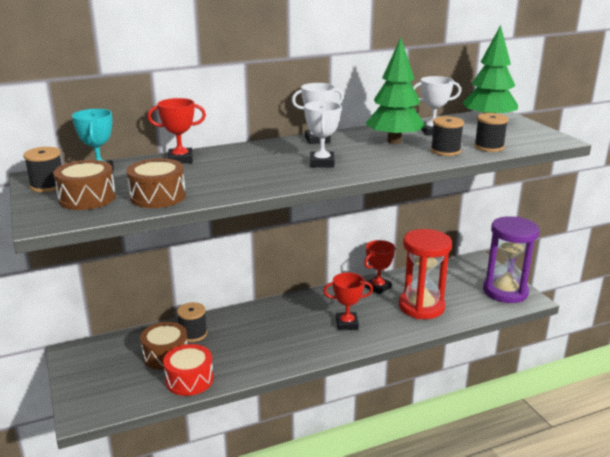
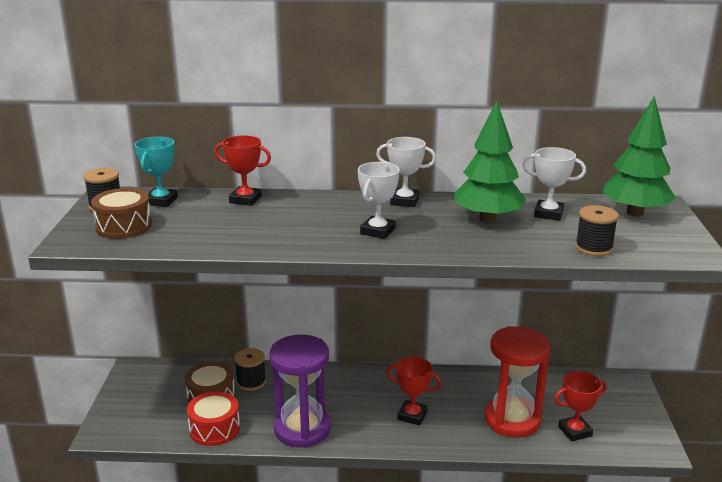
camera: 25 degrees right, 0 degrees up
brown drum [126,158,186,208] -> none
red trophy [364,240,395,294] -> red trophy moved to [554,371,607,441]
black spool [431,116,464,156] -> none
purple hourglass [483,216,540,303] -> purple hourglass moved to [269,335,331,448]

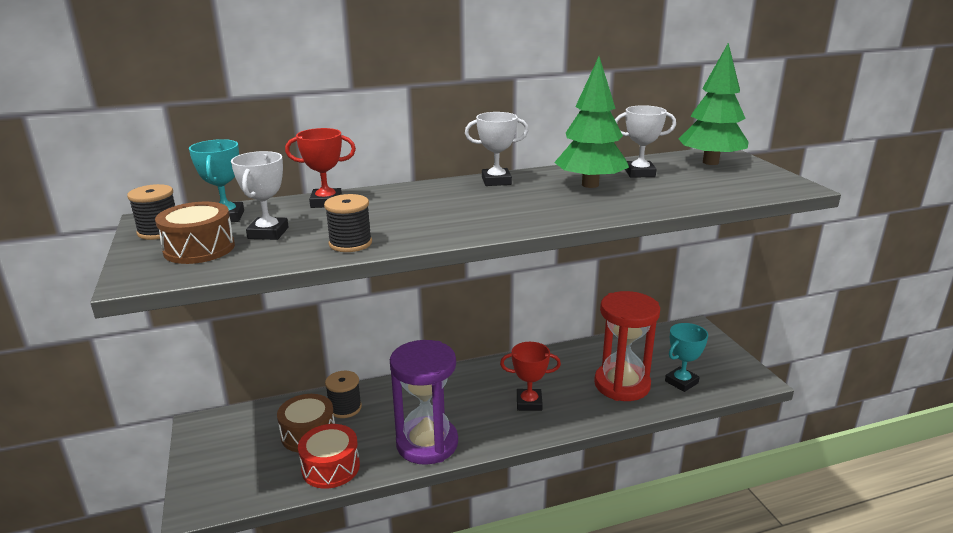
camera: 20 degrees left, 0 degrees up
white trophy [358,162,400,239] -> white trophy moved to [231,151,289,240]
red trophy [554,371,607,441] -> turquoise trophy [665,323,708,392]
black spool [575,205,618,256] -> black spool moved to [324,194,372,252]

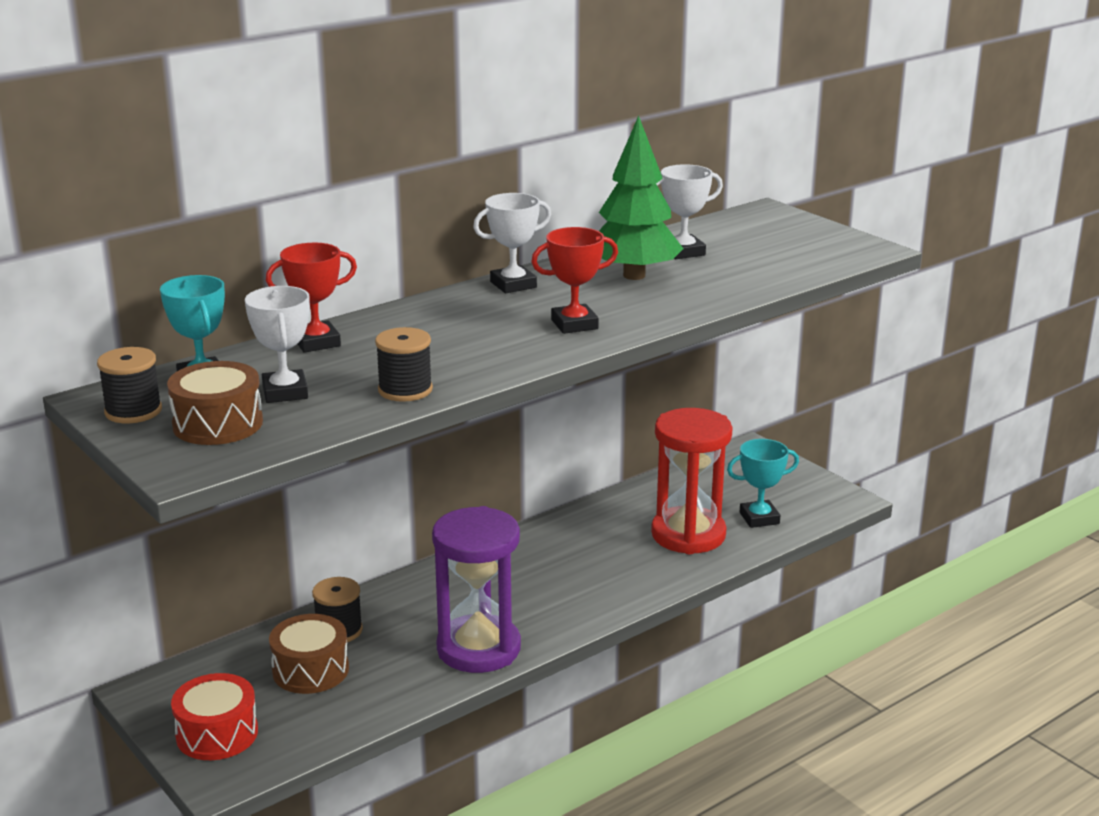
camera: 20 degrees left, 0 degrees up
red drum [298,424,360,489] -> red drum moved to [171,673,258,760]
red trophy [500,342,561,411] -> red trophy moved to [531,227,618,334]
turquoise trophy [665,323,708,392] -> turquoise trophy turned 45 degrees clockwise [727,439,799,528]
green tree [679,43,749,165] -> none

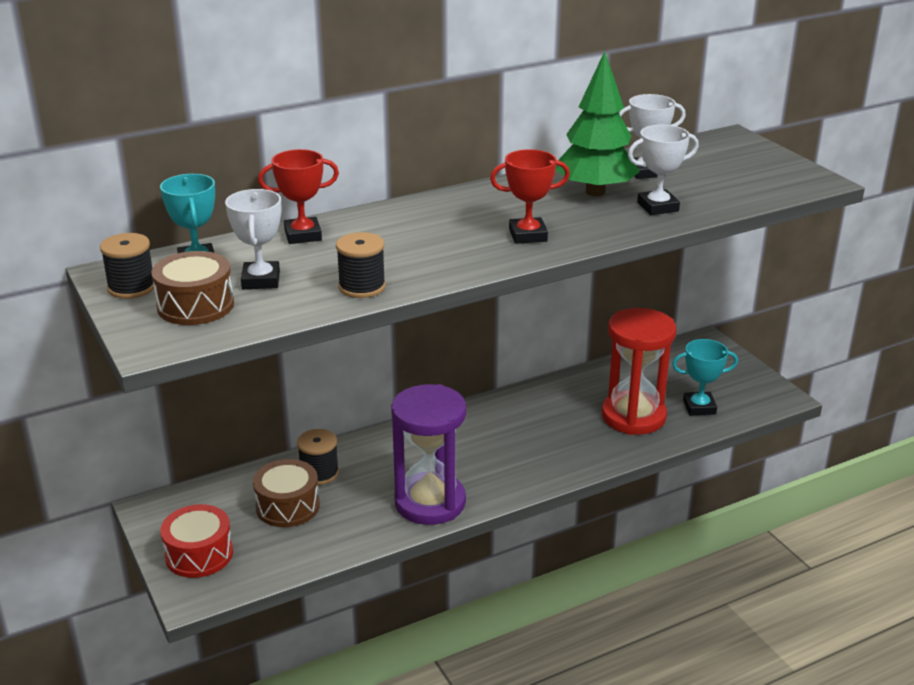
camera: 10 degrees right, 5 degrees up
white trophy [473,193,551,293] -> white trophy moved to [628,125,699,215]

